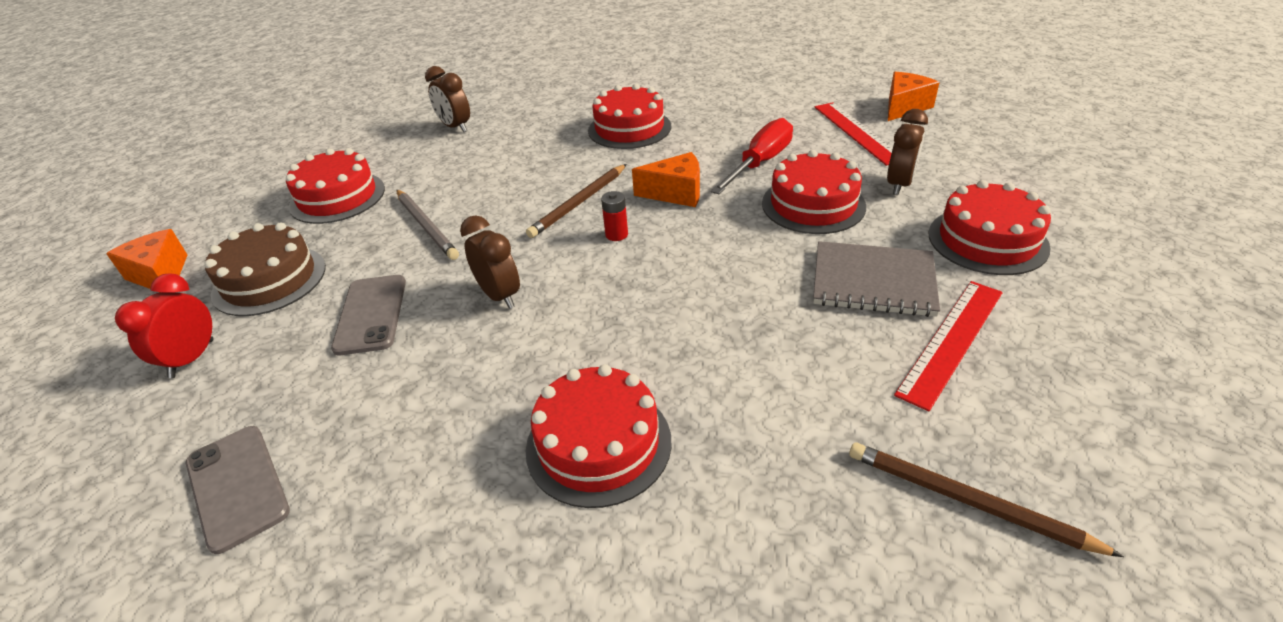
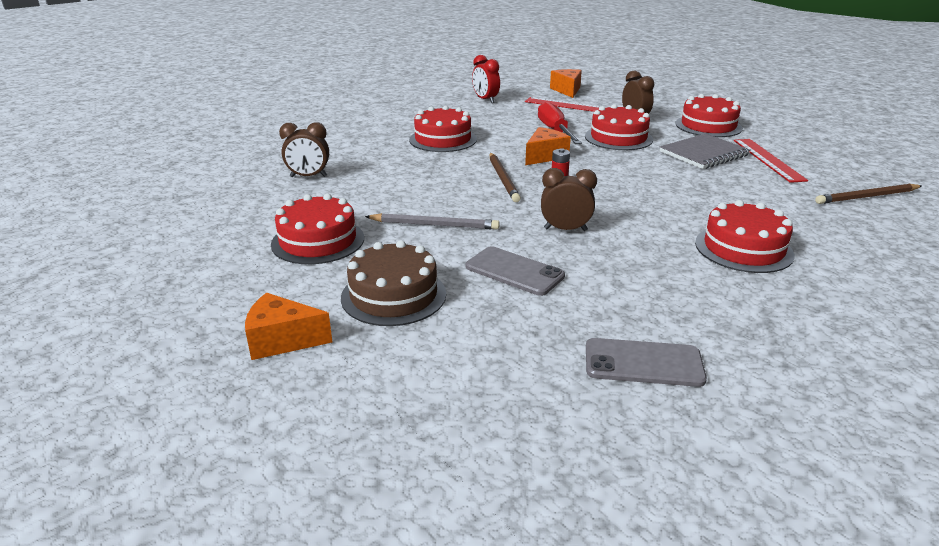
camera: 50 degrees left, 10 degrees down
red clock [115,273,213,378] -> red clock moved to [472,55,500,103]

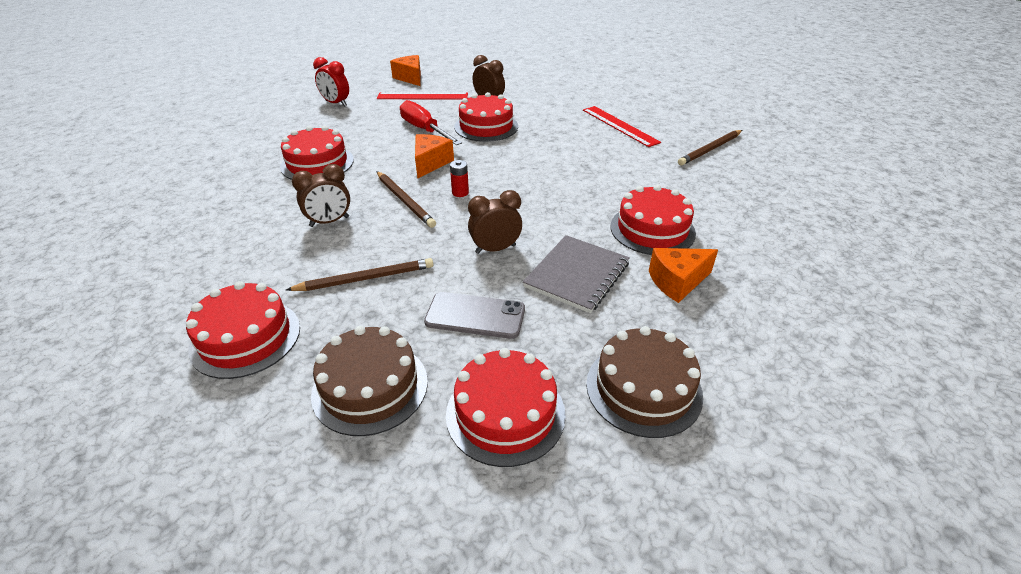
camera: 25 degrees left, 10 degrees up
orange cheese [245,293,332,360] -> orange cheese moved to [649,248,718,303]
brown clock [279,122,329,177] -> brown clock moved to [292,164,350,227]
grey pencil [365,213,500,230] -> brown pencil [286,258,434,291]
grey phone [586,338,707,387] -> brown cake [586,326,703,438]
grey notebook [660,134,751,169] -> grey notebook moved to [523,235,630,313]
red cake [675,94,743,137] -> red cake moved to [446,348,566,467]

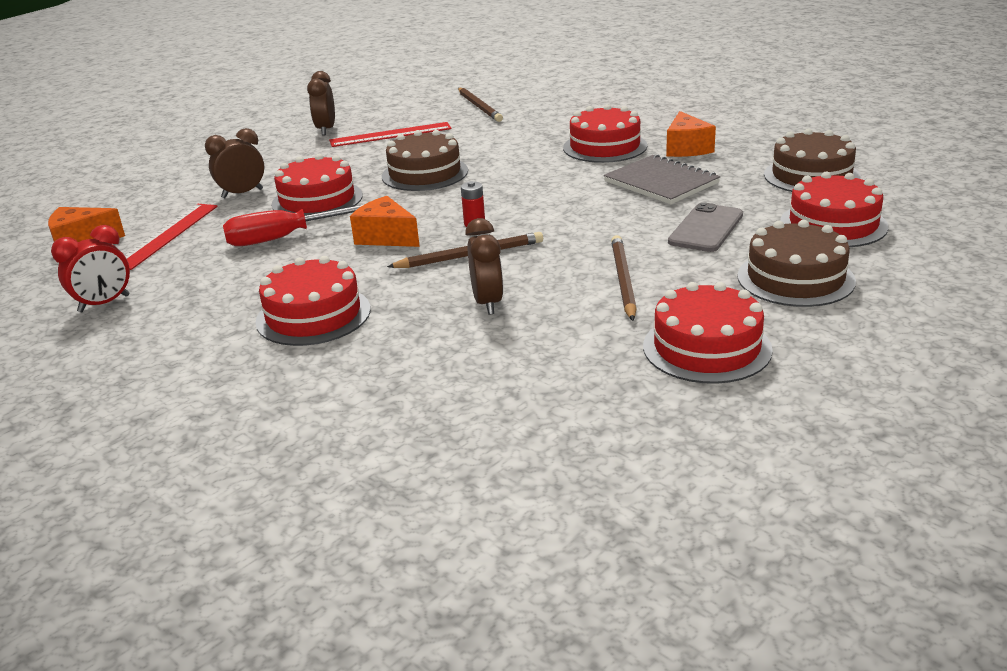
camera: 70 degrees left, 10 degrees down
brown clock [468,190,522,254] -> brown clock moved to [307,71,335,135]
none -> brown cake [382,130,468,191]

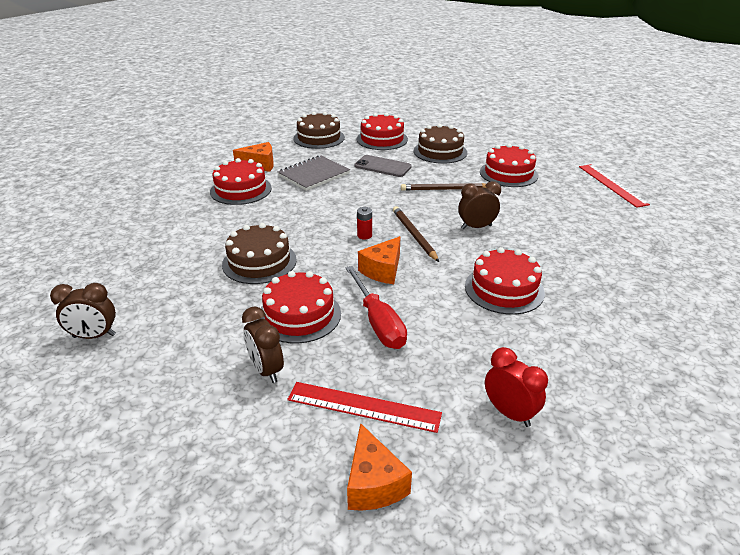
camera: 95 degrees left, 5 degrees up
red ruler [329,122,452,147] -> red ruler moved to [579,164,650,208]
brown pencil [458,88,503,122] -> none

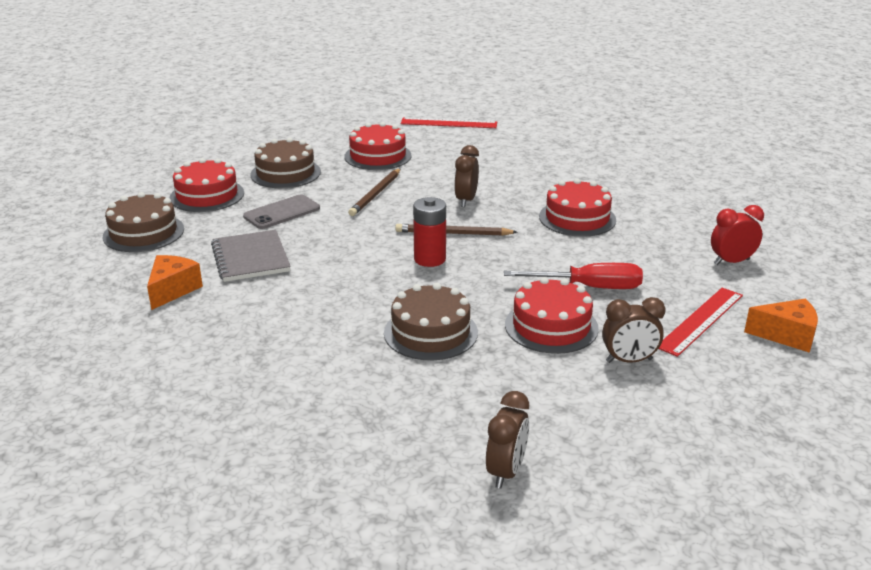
camera: 65 degrees left, 5 degrees down
red cake [210,158,272,205] -> none
red battery [357,207,372,240] -> red battery [413,197,446,267], size x1.76
orange cheese [358,236,401,284] -> none

